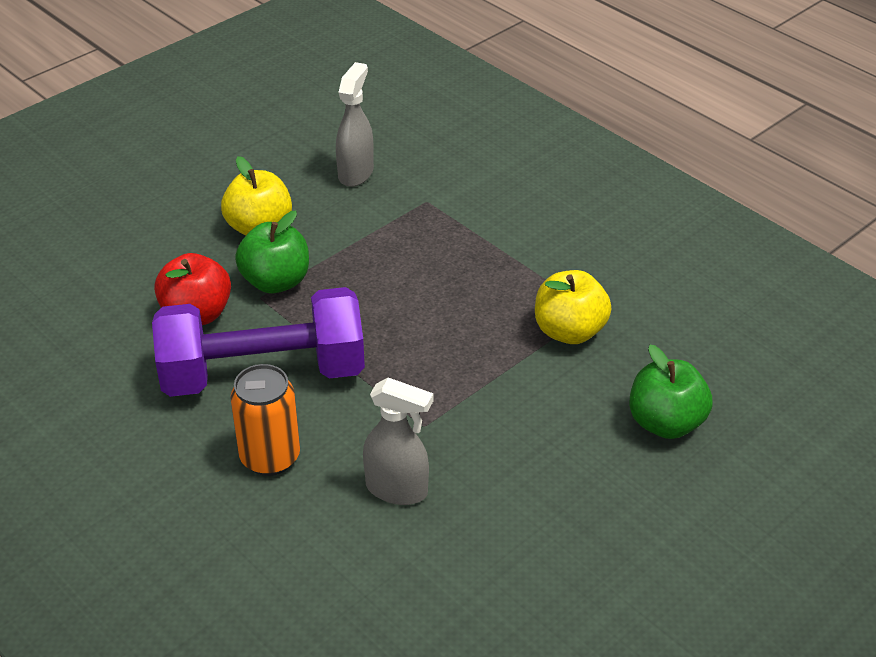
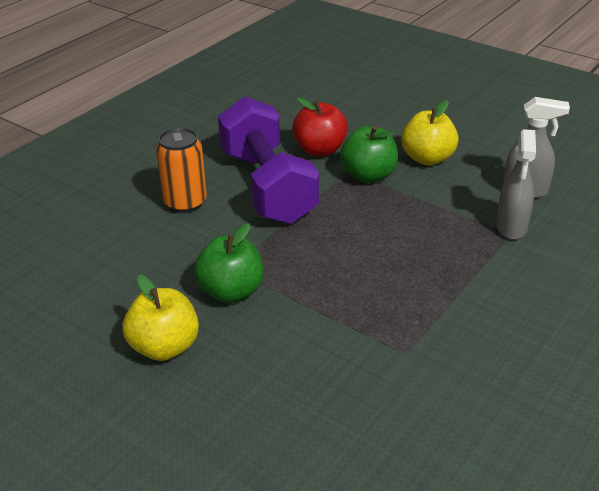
camera: 80 degrees right, 5 degrees down
grey spray bottle [363,378,433,505] -> grey spray bottle moved to [496,129,536,240]
yellow apple [535,270,611,344] -> yellow apple moved to [123,275,199,361]
green apple [629,345,713,439] -> green apple moved to [194,223,264,303]

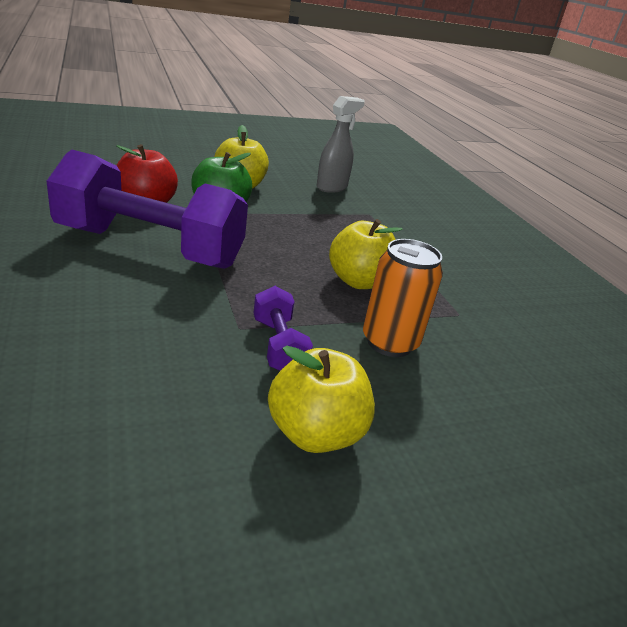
camera: 60 degrees left, 5 degrees down
orange can [156,128,207,213] -> orange can moved to [363,239,443,357]
green apple [194,223,264,303] -> purple dumbbell [253,286,313,371]
grey spray bottle [496,129,536,240] -> none
none -> yellow apple [329,219,403,289]

